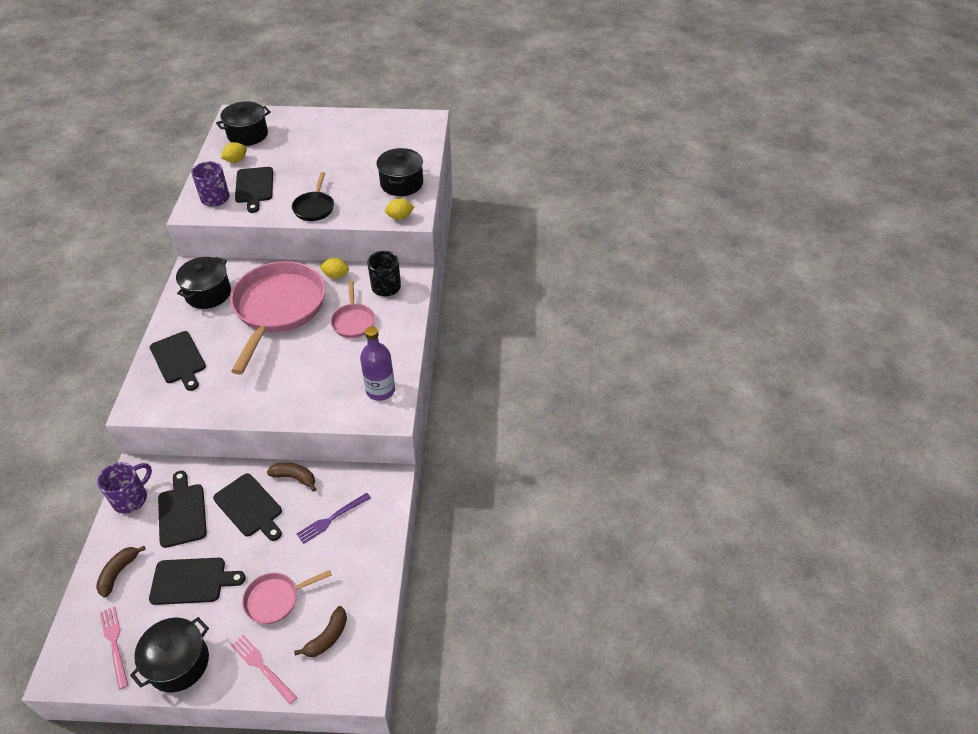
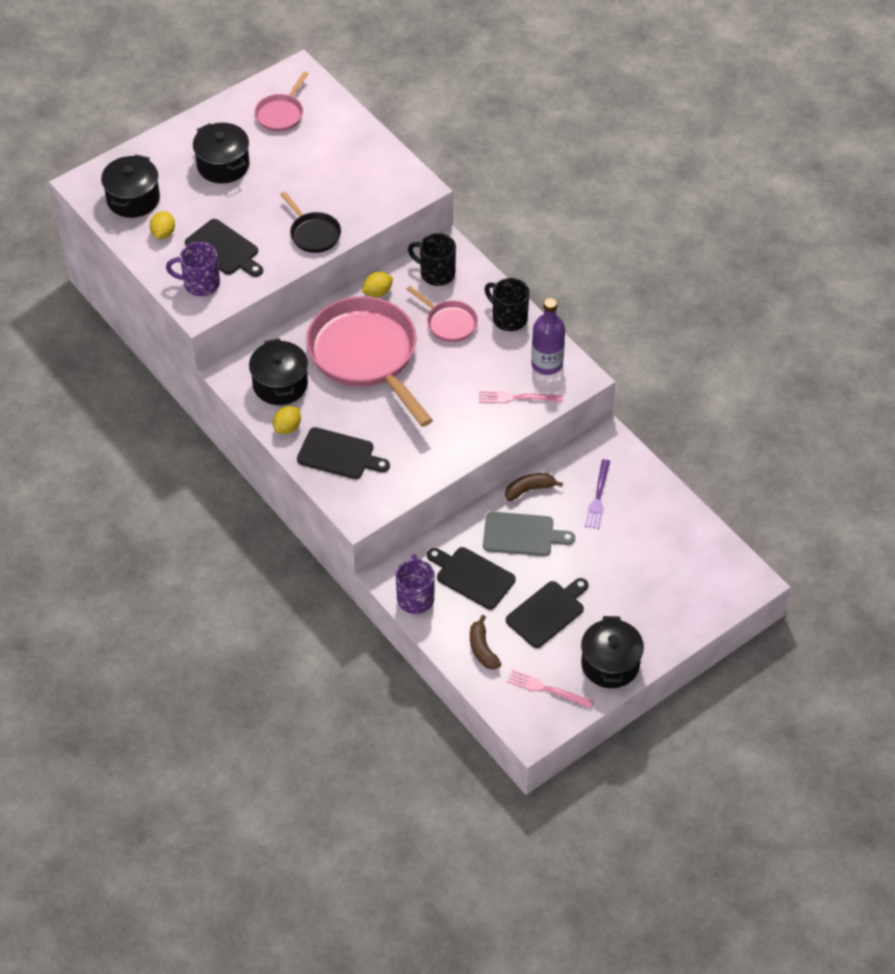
camera: 40 degrees left, 5 degrees up
black cutting board [213,473,282,541] -> grey cutting board [483,512,575,556]
pink fork [231,635,297,704] -> pink fork moved to [479,390,562,403]
pink pan [242,570,332,624] -> pink pan moved to [254,72,308,132]
brown banana [294,606,347,657] -> none
black pot [377,148,423,196] -> black pot moved to [193,123,250,184]
yellow lemon [385,199,414,220] -> yellow lemon moved to [273,406,301,434]
none -> black mug [485,278,529,331]

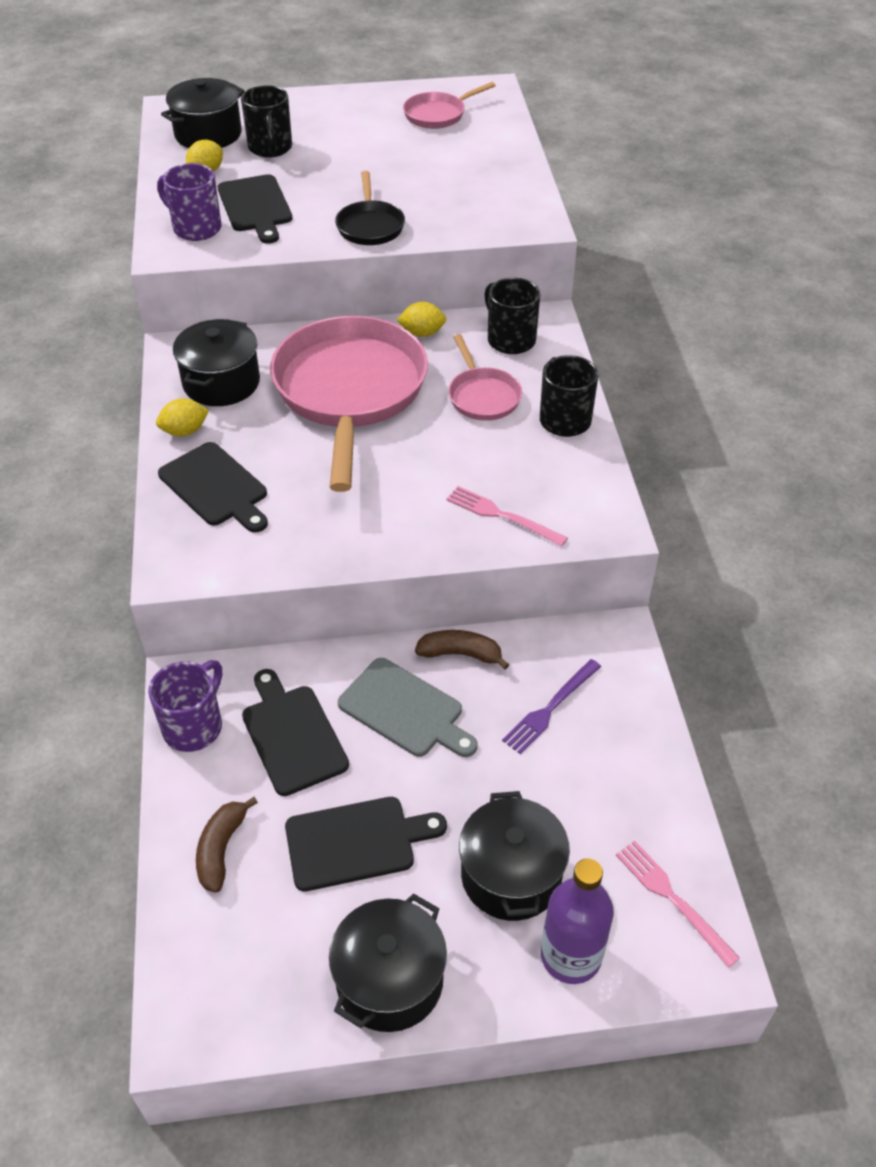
camera: 30 degrees right, 5 degrees down
black pot [193,123,250,184] -> black pot moved to [459,791,570,921]
pink fork [507,669,594,709] -> pink fork moved to [616,841,740,968]
purple bottle [531,298,565,375] -> purple bottle moved to [541,858,614,984]
none -> black mug [241,85,292,158]

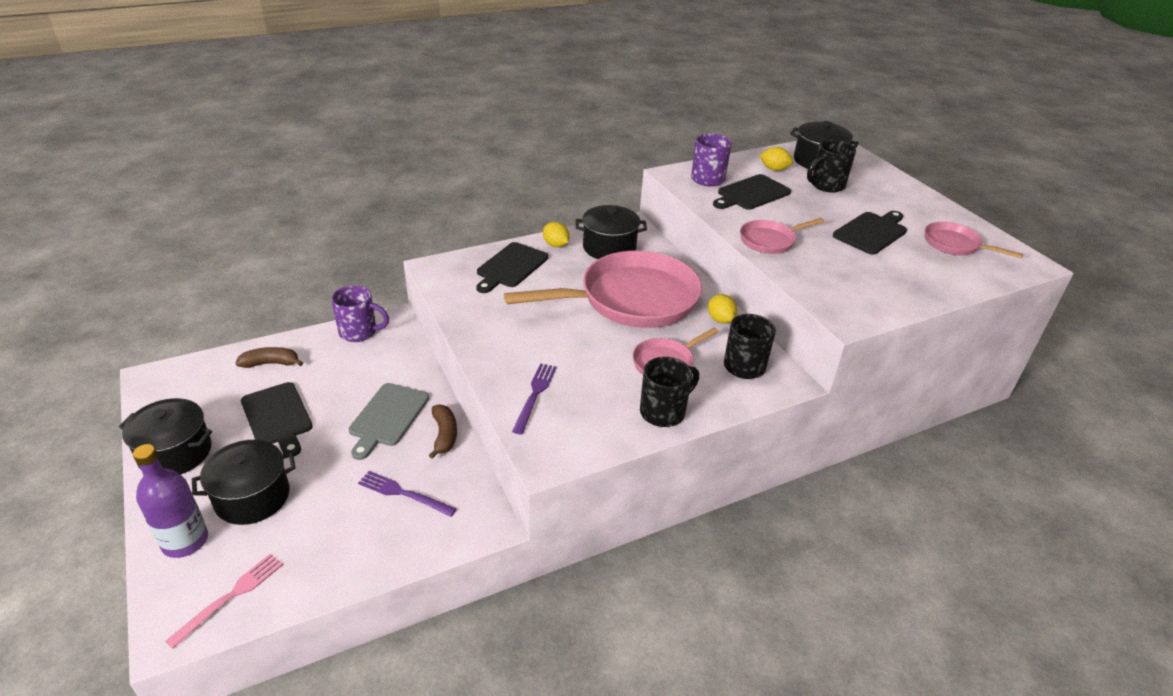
camera: 70 degrees right, 10 degrees down
black cutting board [242,669,349,796] -> black cutting board moved to [833,211,907,255]
black pan [335,171,405,245] -> pink pan [740,218,825,254]
pink fork [447,486,568,546] -> purple fork [512,363,556,434]

